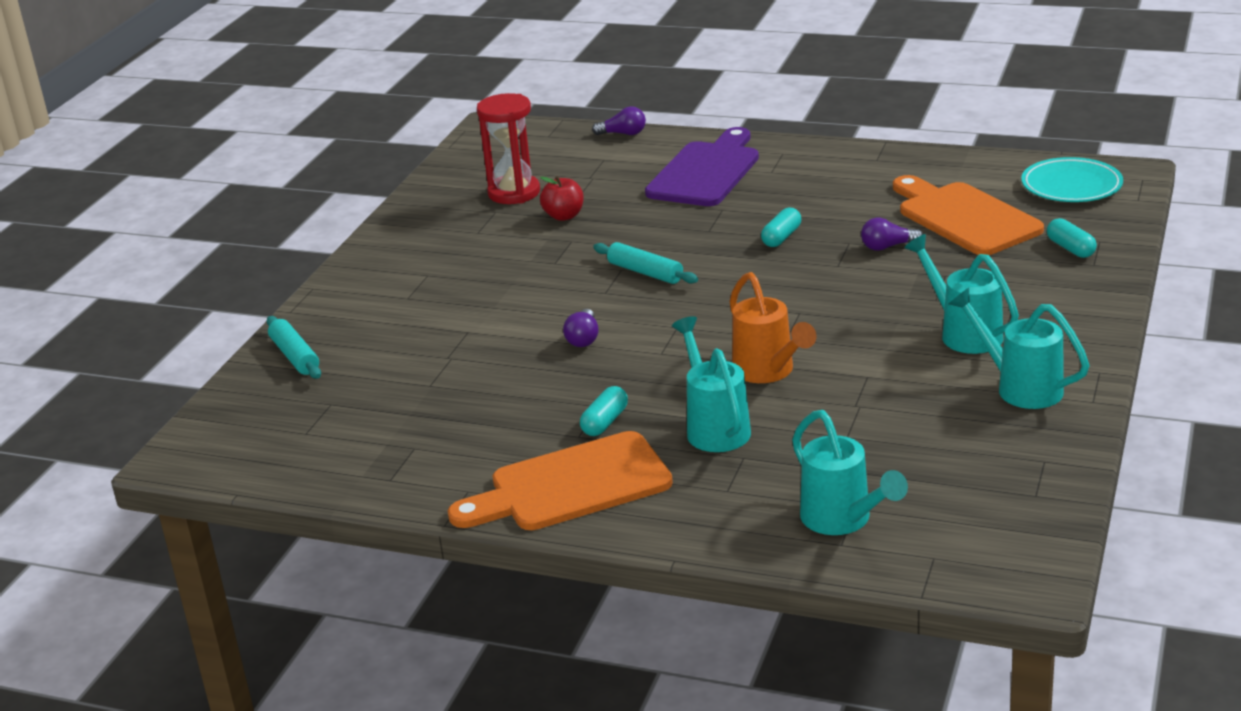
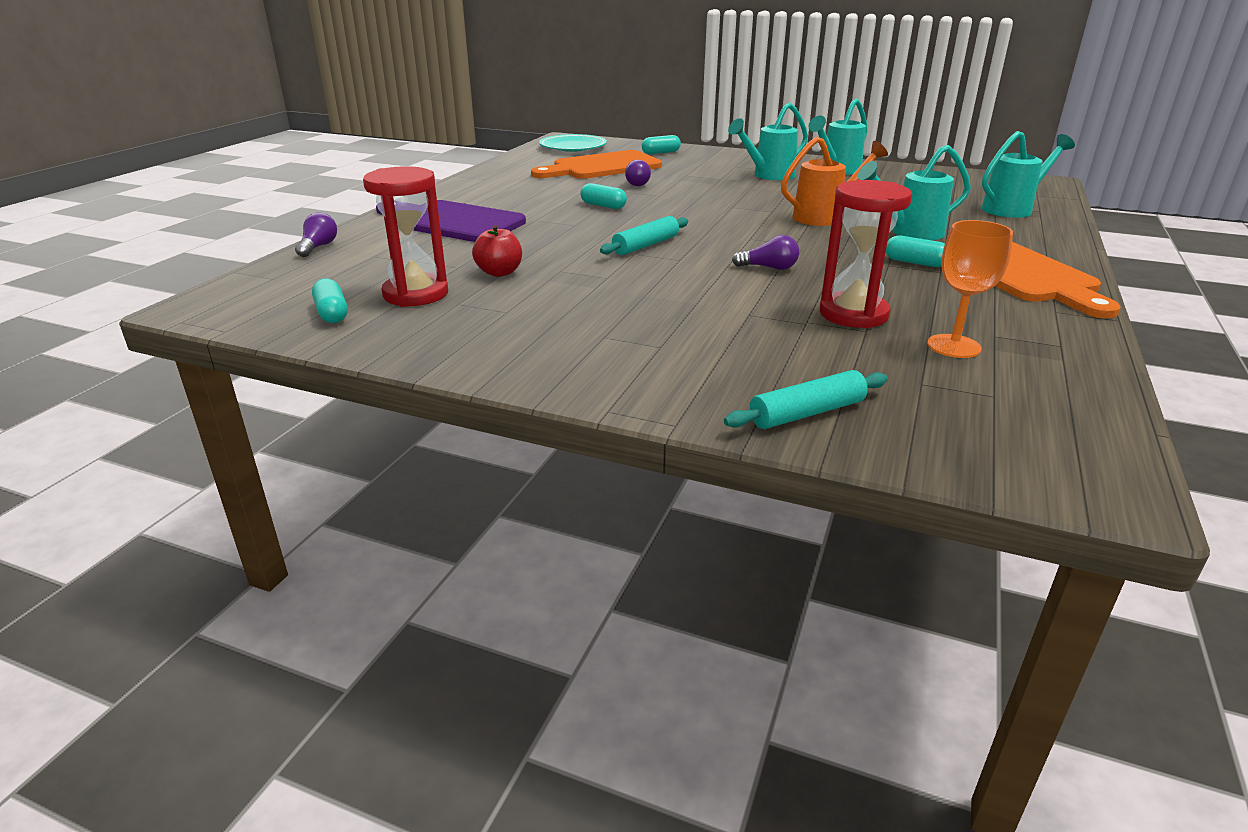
camera: 90 degrees left, 0 degrees up
none -> turquoise capsule [312,279,348,323]
none -> red hourglass [820,180,912,328]
none -> orange goblet [927,220,1013,358]

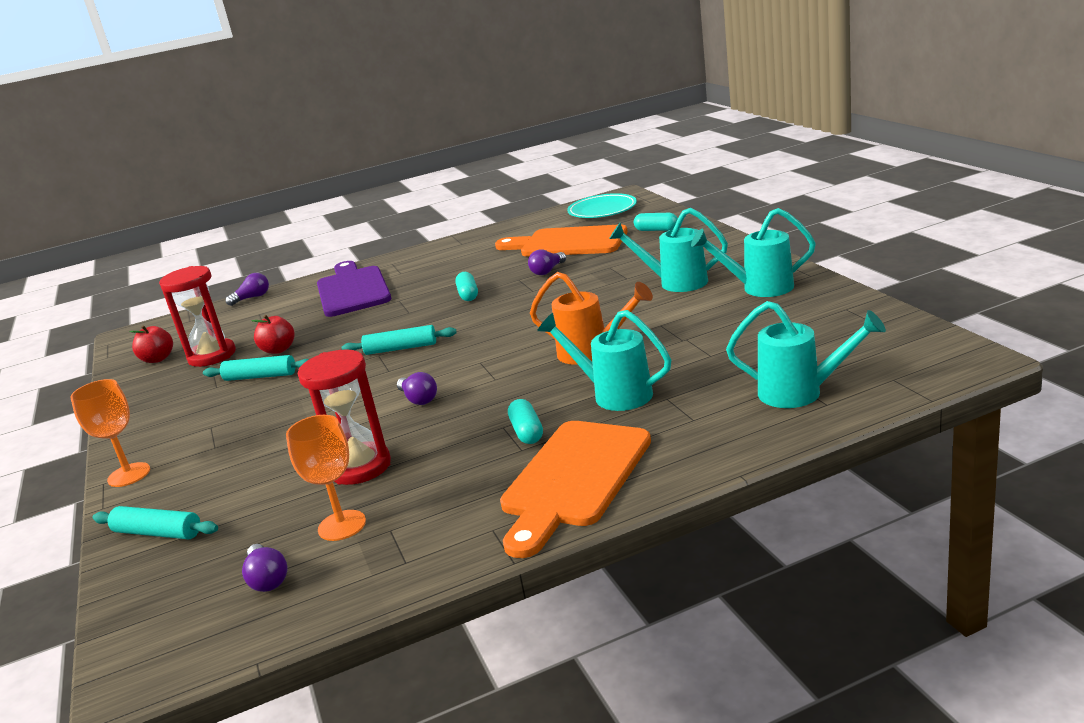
camera: 50 degrees right, 5 degrees down
turquoise capsule [312,279,348,323] -> red apple [129,325,173,363]
none -> orange goblet [70,379,150,487]
none -> turquoise rolling pin [203,355,309,381]
none -> purple light bulb [242,544,287,592]

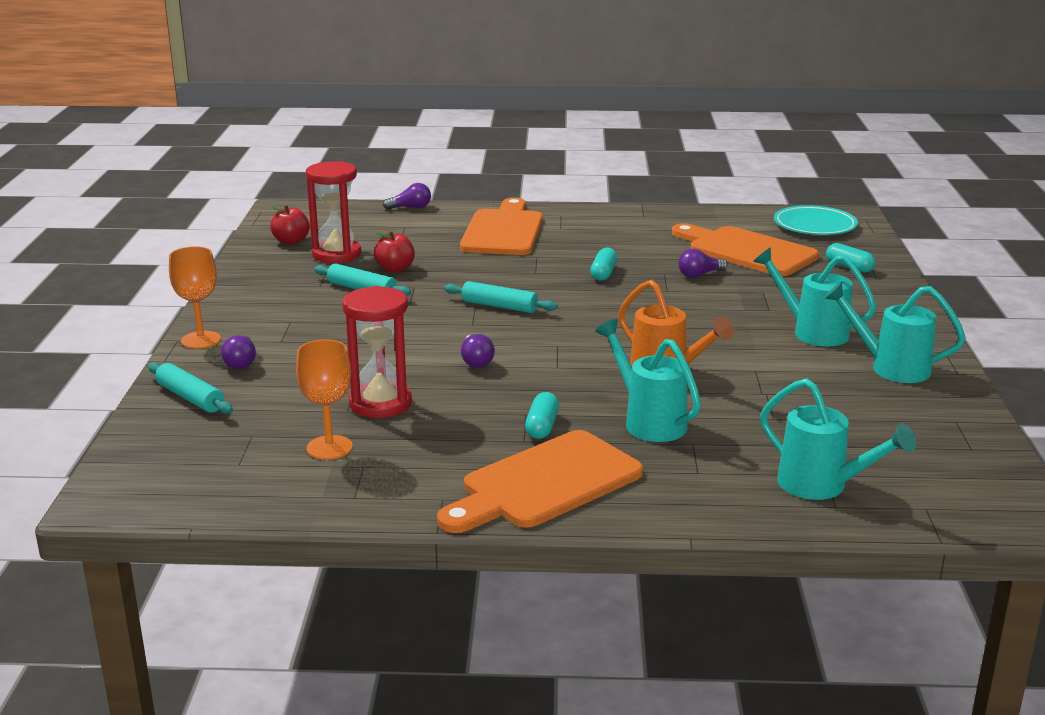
camera: 20 degrees right, 0 degrees up
purple light bulb [242,544,287,592] -> purple light bulb moved to [221,335,256,369]
purple cutting board [317,261,391,317] -> orange cutting board [460,197,543,255]

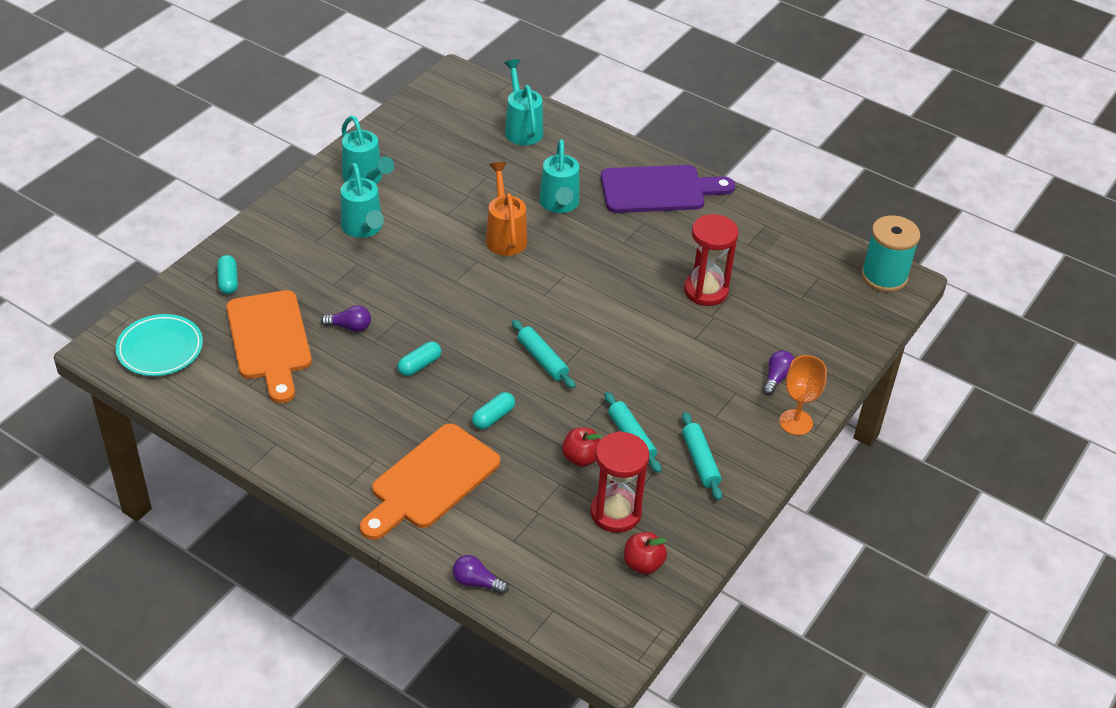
camera: 150 degrees left, 20 degrees up
turquoise rolling pin [148,362,233,414] -> turquoise rolling pin moved to [682,412,722,500]
orange goblet [296,339,353,460] -> none
orange cutting board [437,430,643,533] -> purple cutting board [601,165,735,213]
purple light bulb [461,334,495,368] -> none
turquoise capsule [525,392,559,439] -> turquoise capsule moved to [472,392,515,430]
none -> turquoise spool [861,215,920,292]

